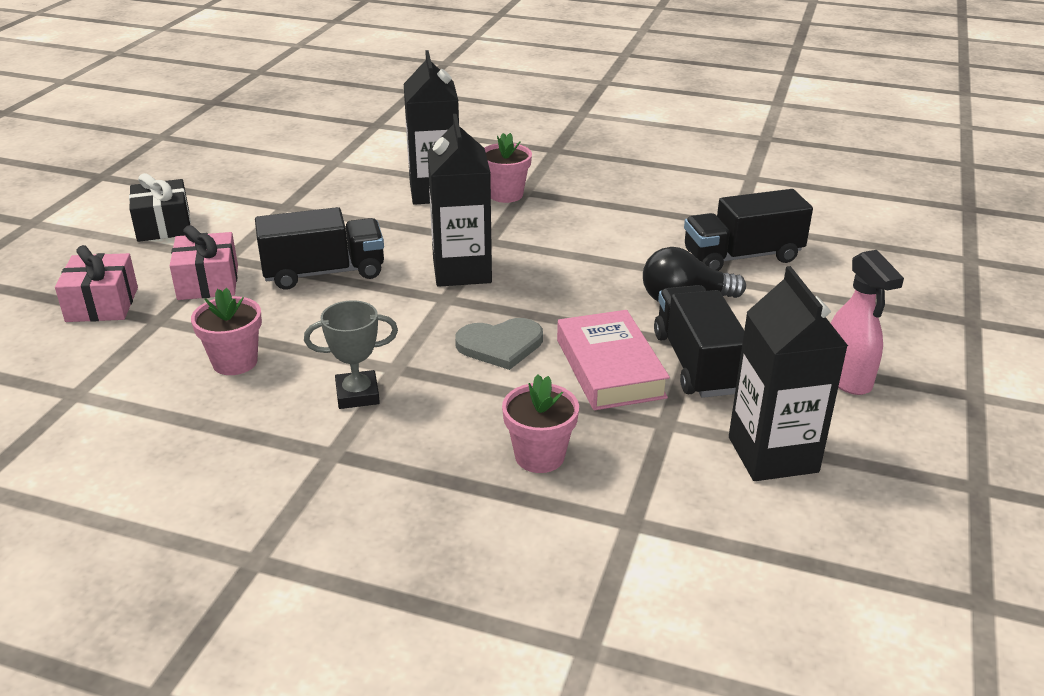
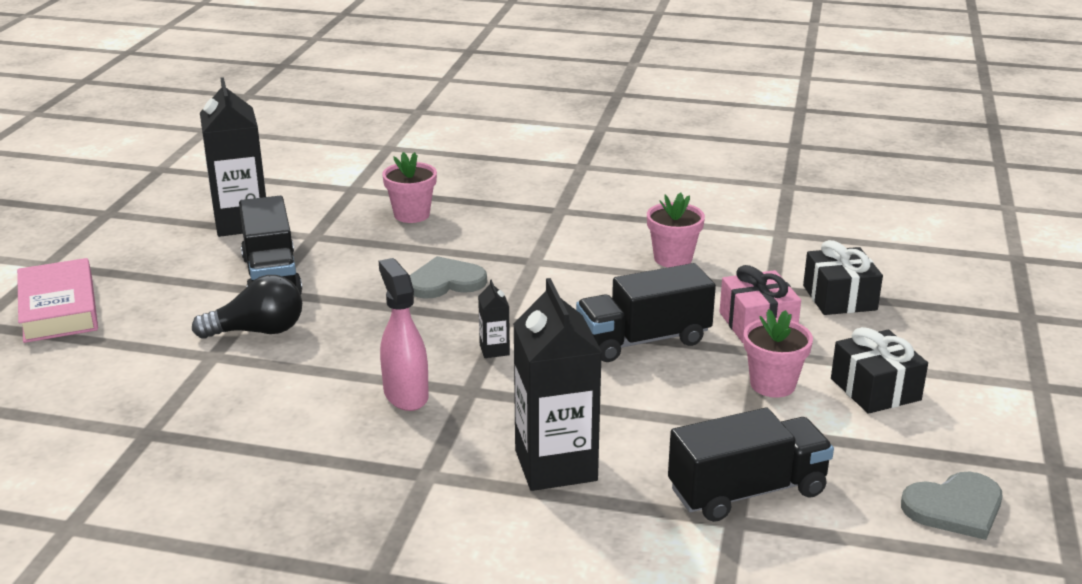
camera: 175 degrees right, 5 degrees down
pink gift [55,245,138,322] -> black gift [803,240,883,315]
grey trophy [304,300,398,409] -> none
black carton [427,114,492,287] -> black carton [478,280,510,358], size x0.43
pink flower pot [484,133,532,203] -> pink flower pot moved to [744,309,813,397]
pink book [557,310,670,410] -> pink book moved to [17,258,98,343]
black truck [684,189,813,271] -> black truck moved to [668,408,834,522]
pink spray bottle [831,250,904,395] -> pink spray bottle moved to [379,258,429,411]
none -> grey heart [901,472,1003,540]

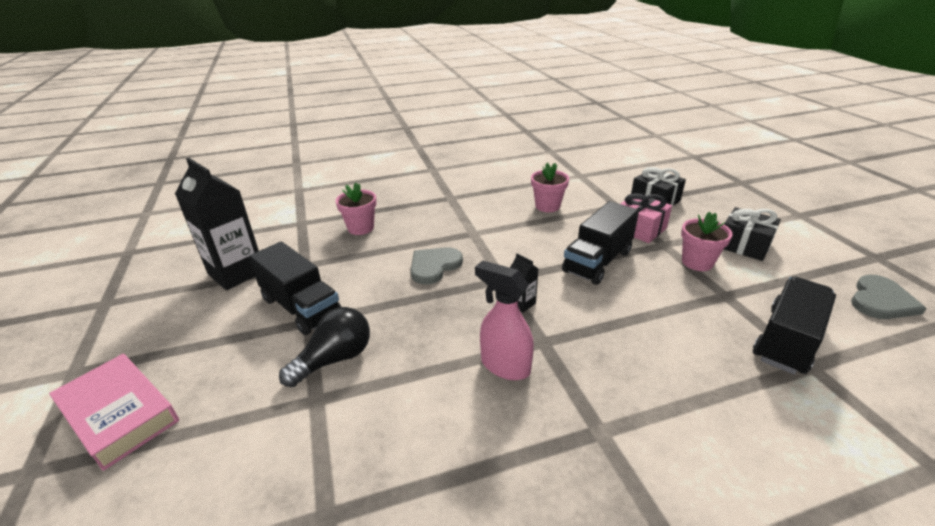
camera: 30 degrees left, 5 degrees up
black carton [513,278,602,491] -> none

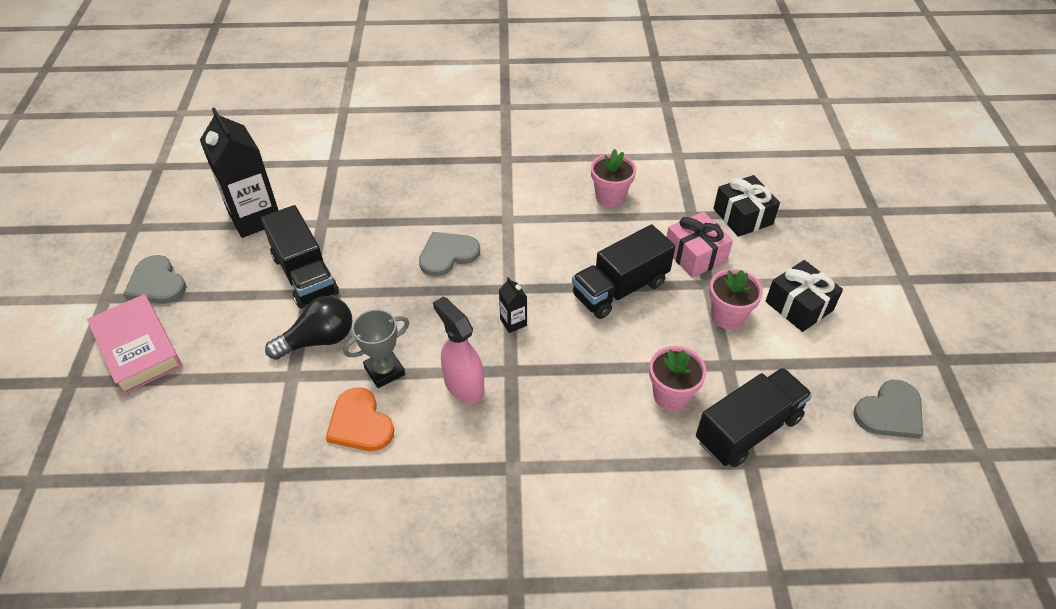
camera: 15 degrees right, 15 degrees up
pink flower pot [335,183,377,235] -> pink flower pot moved to [649,346,707,411]
none -> grey heart [123,255,187,304]
none -> orange heart [326,387,394,451]
none -> grey trophy [343,309,409,388]

